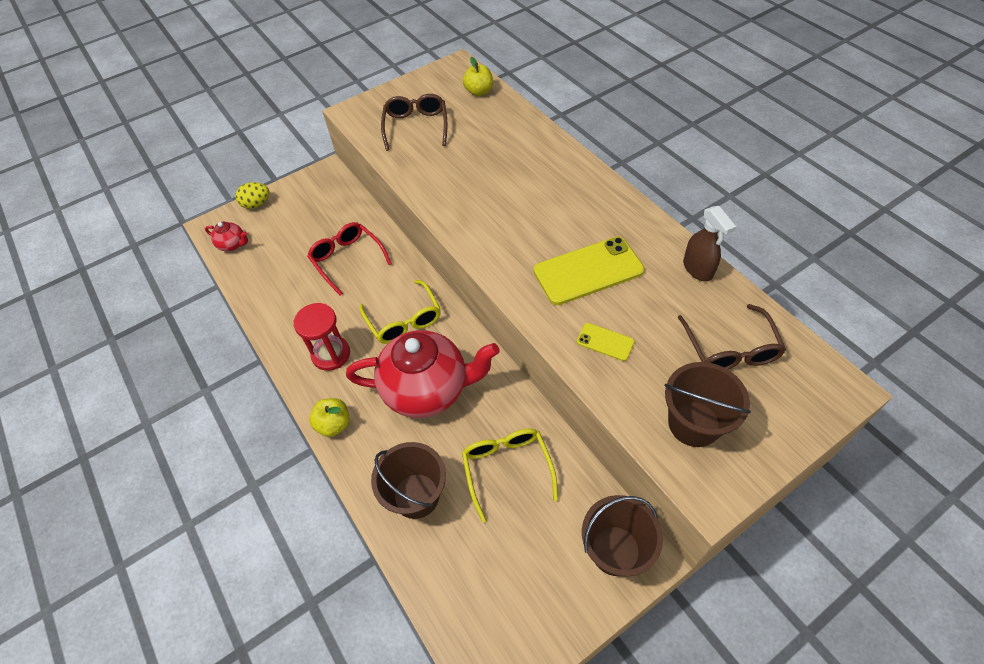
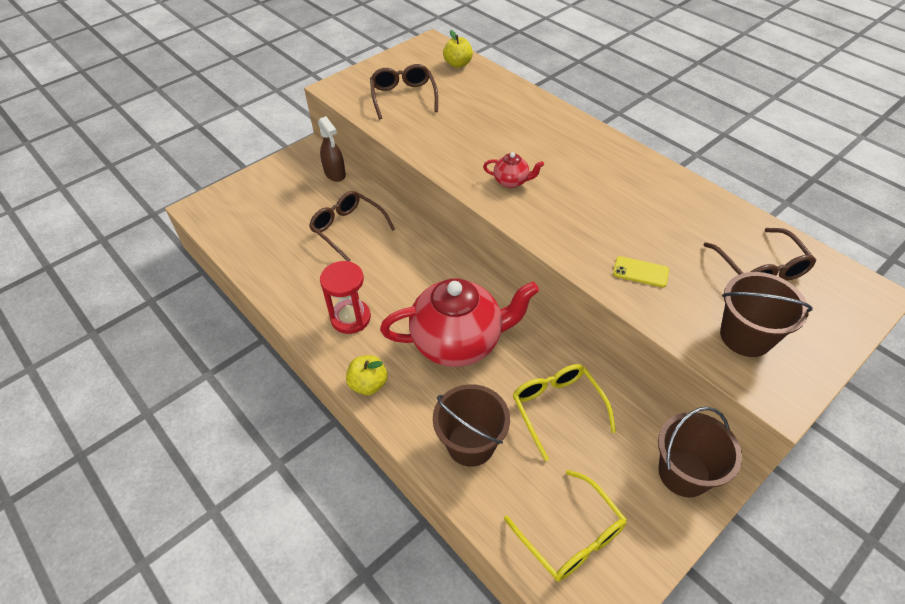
camera: 10 degrees left, 5 degrees down
red teapot [205,222,248,251] -> red teapot moved to [483,152,544,188]
yellow egg [235,182,270,209] -> none
red glasses [307,222,392,296] -> brown glasses [309,191,395,261]
yellow glasses [360,280,441,344] -> yellow glasses moved to [504,470,627,582]
yellow phone [534,237,644,305] -> none
brown spray bottle [683,206,736,281] -> brown spray bottle moved to [318,116,346,182]

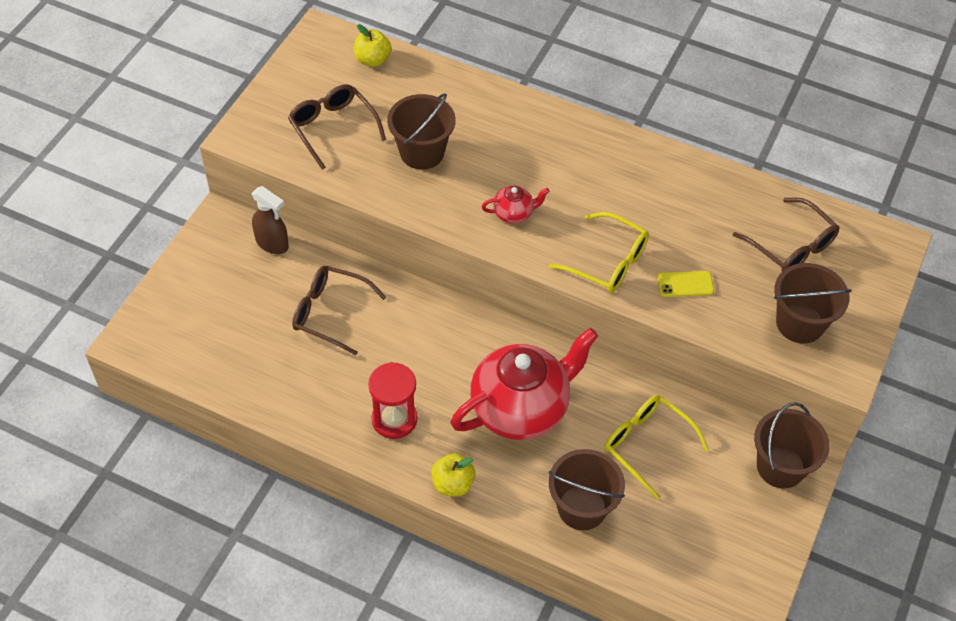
camera: 25 degrees left, 5 degrees up
yellow glasses [504,470,627,582] -> yellow glasses moved to [549,212,649,293]
none -> brown bucket [387,93,455,169]

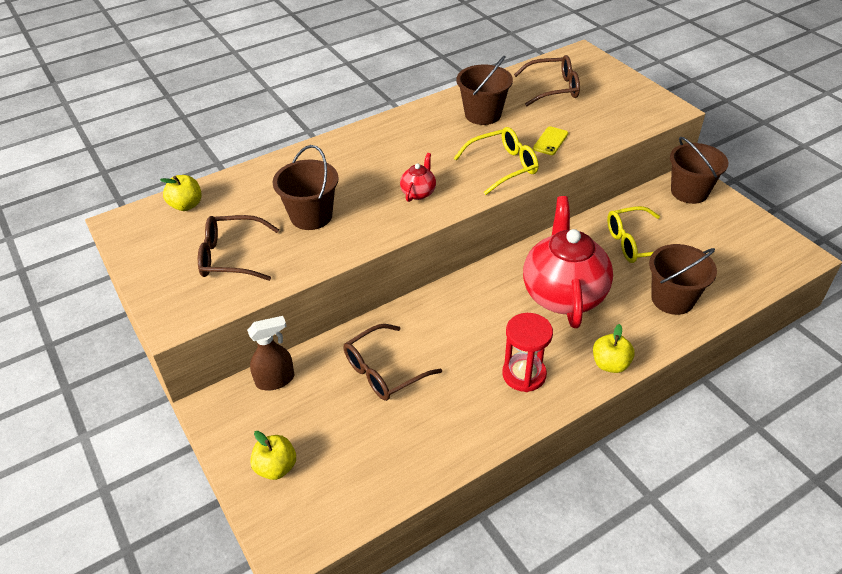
camera: 55 degrees left, 10 degrees down
brown bucket [774,263,852,343] -> brown bucket moved to [456,56,513,125]
none -> yellow apple [250,431,296,480]

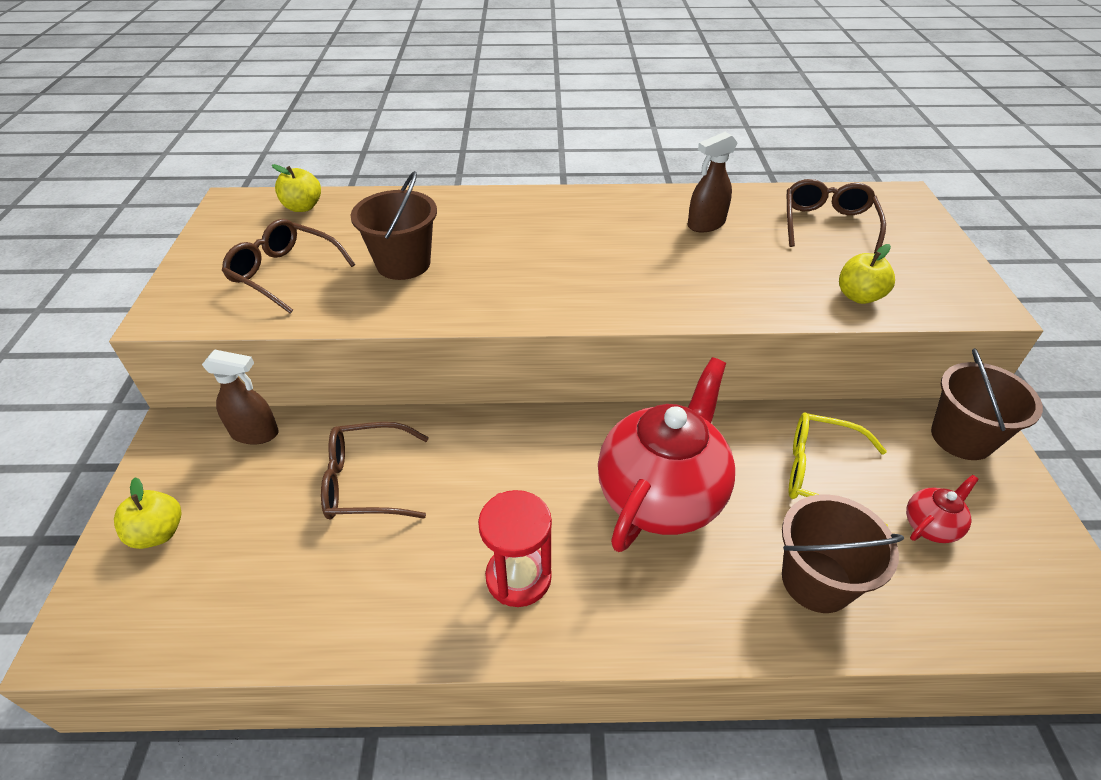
camera: 30 degrees right, 0 degrees up
red teapot [400,153,436,202] -> red teapot moved to [906,475,979,543]
yellow glasses [454,127,539,195] -> none
brown bucket [456,56,513,125] -> brown spray bottle [687,132,738,232]
brown glasses [514,55,580,106] -> brown glasses turned 105 degrees counterclockwise [786,179,886,254]
yellow phone [533,126,568,155] -> none
yellow apple [593,324,635,373] -> yellow apple moved to [839,244,895,304]

